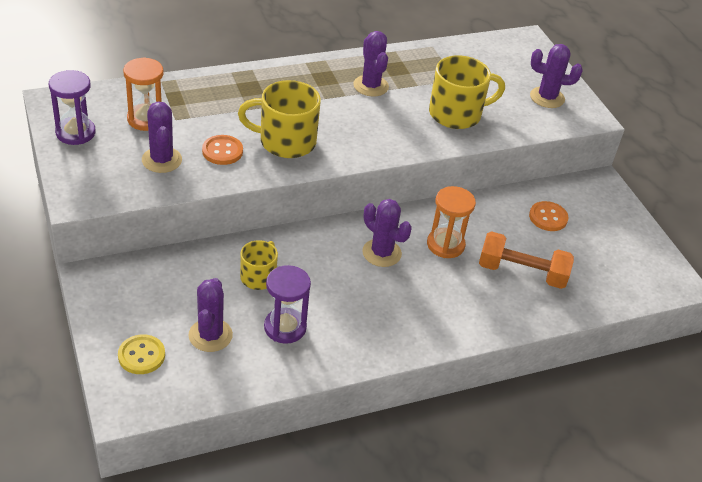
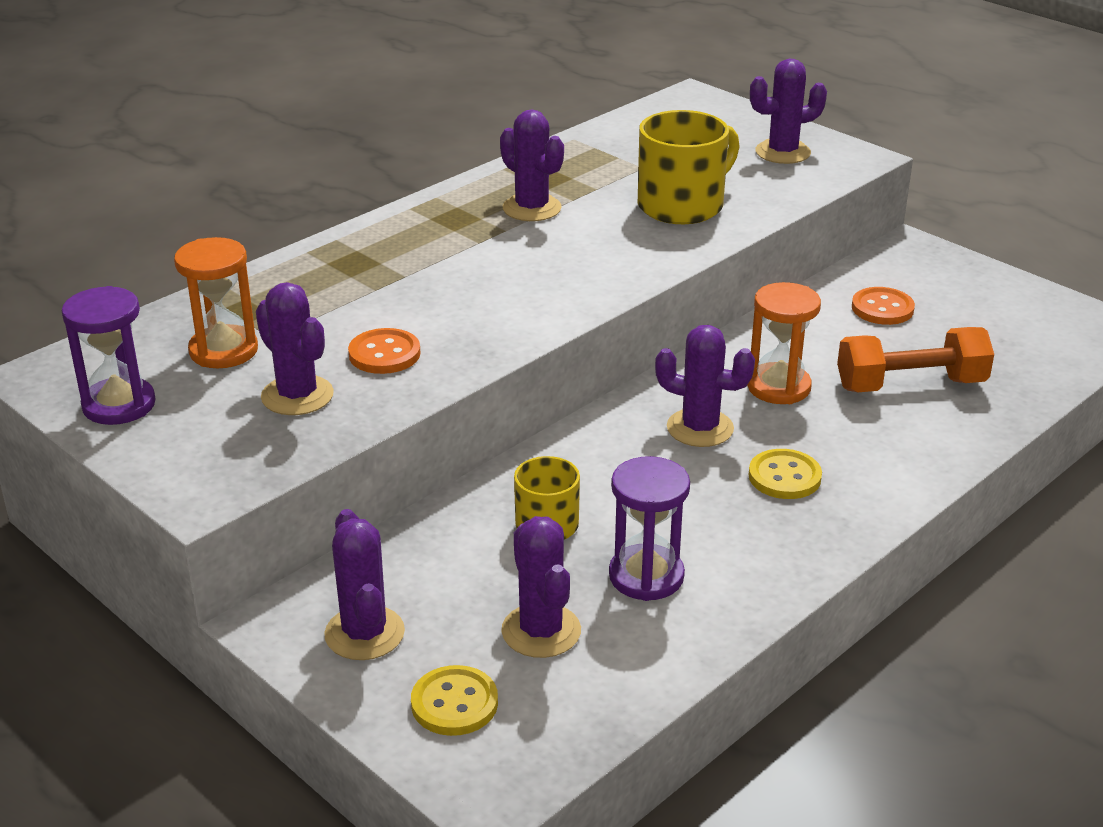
camera: 20 degrees left, 10 degrees down
yellow mug [238,80,321,158] -> none
none -> purple cactus [324,509,405,660]
none -> yellow button [749,449,822,499]

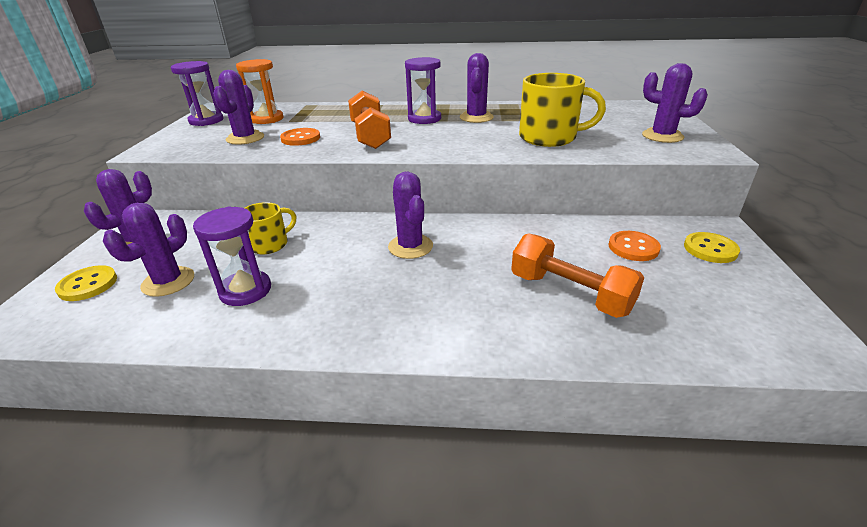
camera: 50 degrees right, 0 degrees up
orange hourglass [747,282,821,404] -> none
yellow button [749,449,822,499] -> yellow button moved to [684,232,740,263]
none -> orange dumbbell [348,90,391,149]
none -> purple hourglass [405,57,441,124]

